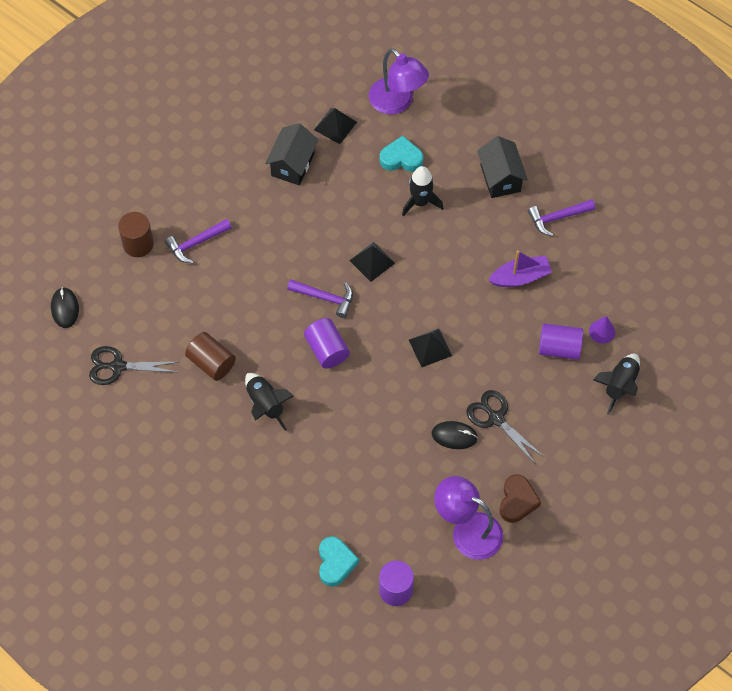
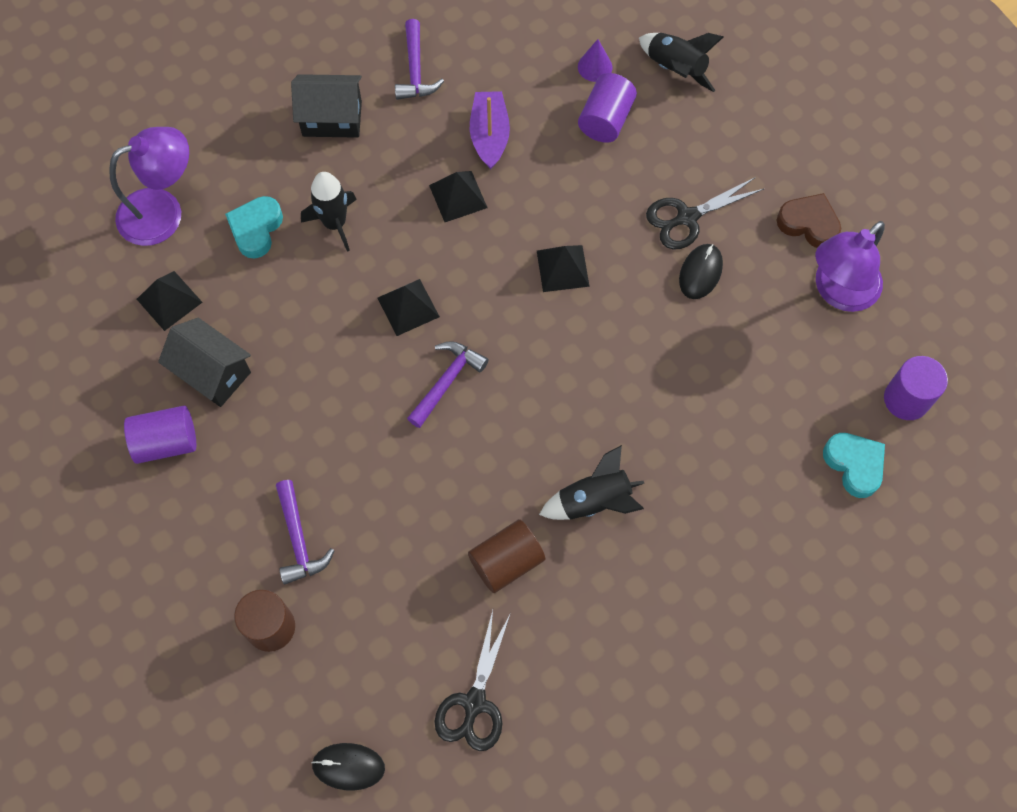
camera: 75 degrees left, 5 degrees up
purple cylinder [304,318,350,369] -> purple cylinder moved to [124,406,196,464]
turquoise heart [319,536,359,587] -> turquoise heart turned 45 degrees clockwise [823,433,885,498]
none -> black pyramid [429,171,488,222]

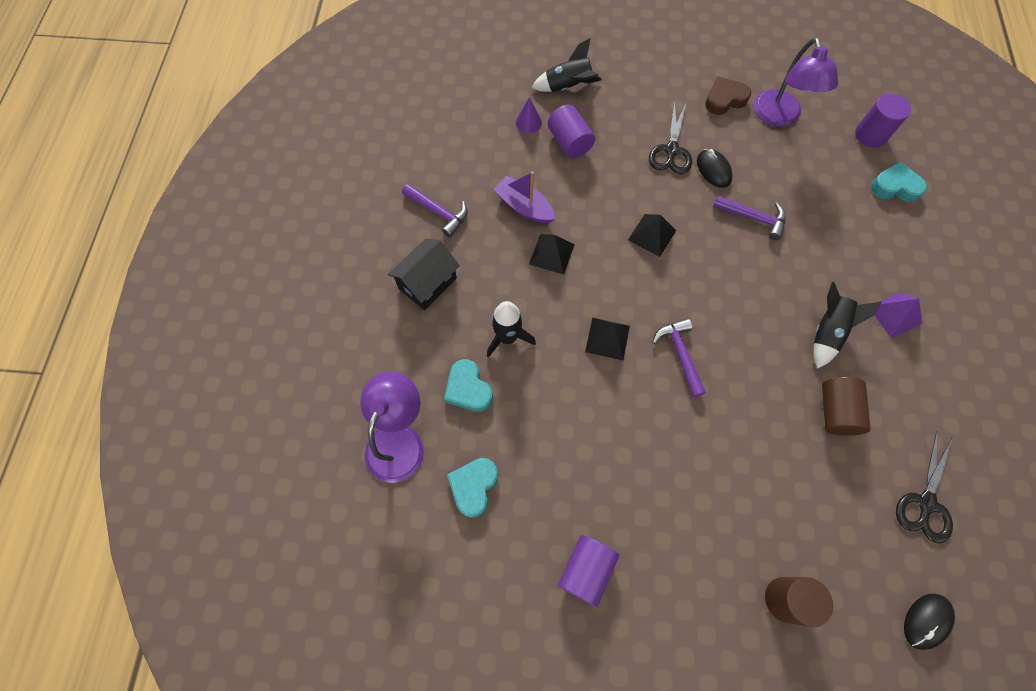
camera: 50 degrees left, 0 degrees up
black pyramid [137,271,202,331] -> turquoise heart [447,458,498,518]
black house [158,318,251,407] -> none
purple hammer [276,480,335,585] -> purple hammer moved to [713,195,786,240]
black scissors [434,610,511,751] -> black scissors turned 60 degrees clockwise [896,431,953,543]
none -> purple pyramid [874,293,922,338]

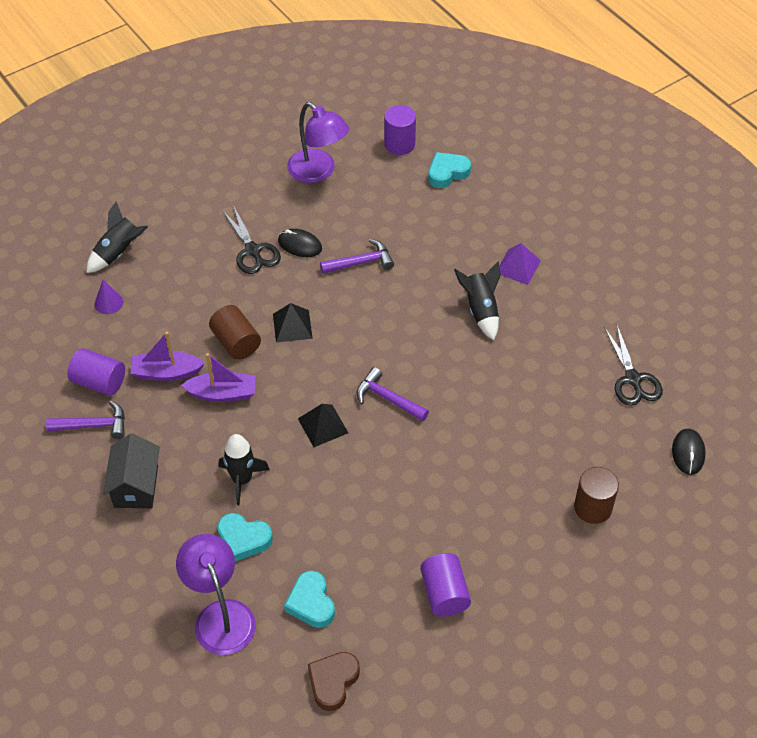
camera: 40 degrees left, 15 degrees down
black pyramid [529,234,575,275] -> purple boat [181,353,256,402]
purple cylinder [548,104,595,159] -> purple cylinder moved to [67,348,125,396]
brown heart [705,77,751,115] -> brown heart moved to [308,652,360,711]
brown cylinder [822,377,871,436] -> brown cylinder moved to [209,305,261,360]

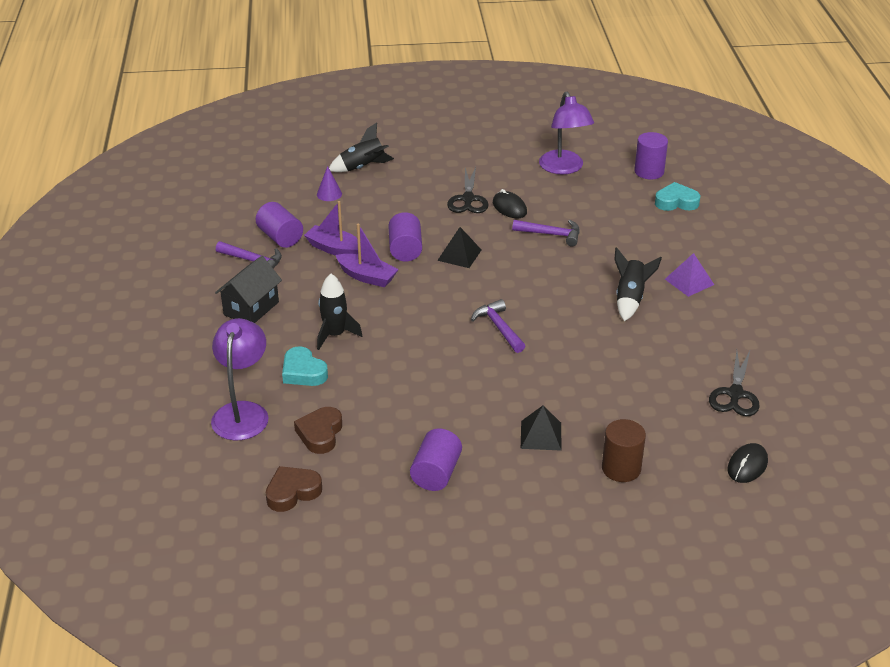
camera: 30 degrees right, 15 degrees down
brown cylinder [209,305,261,360] -> purple cylinder [388,212,422,262]
turquoise heart [284,571,335,628] -> brown heart [294,407,342,454]
black pyramid [298,404,348,447] -> black pyramid moved to [521,406,562,451]

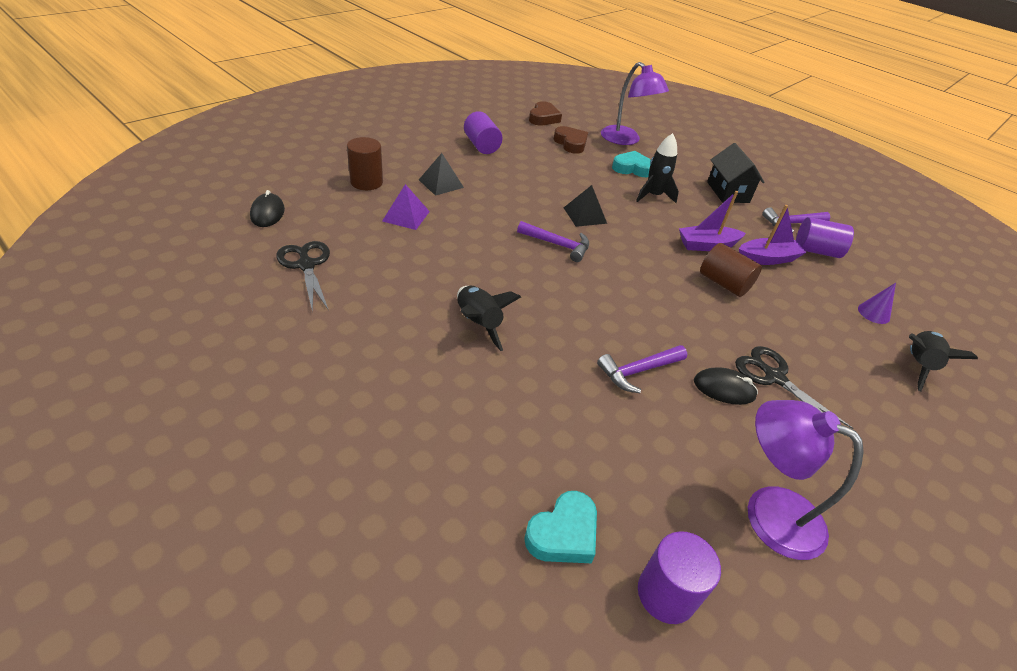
camera: 135 degrees right, 5 degrees up
purple cylinder [388,212,422,262] -> brown cylinder [700,243,762,297]
black pyramid [437,227,481,268] -> black pyramid moved to [564,185,607,227]
purple pyramid [665,253,714,297] -> purple pyramid moved to [382,184,430,230]

